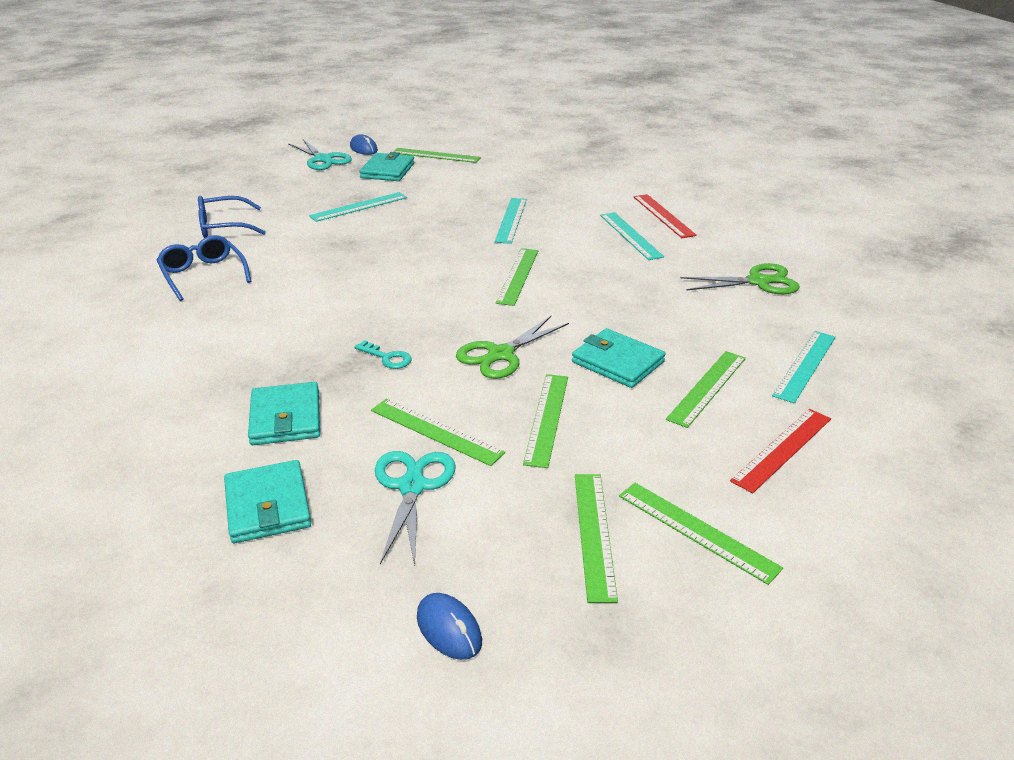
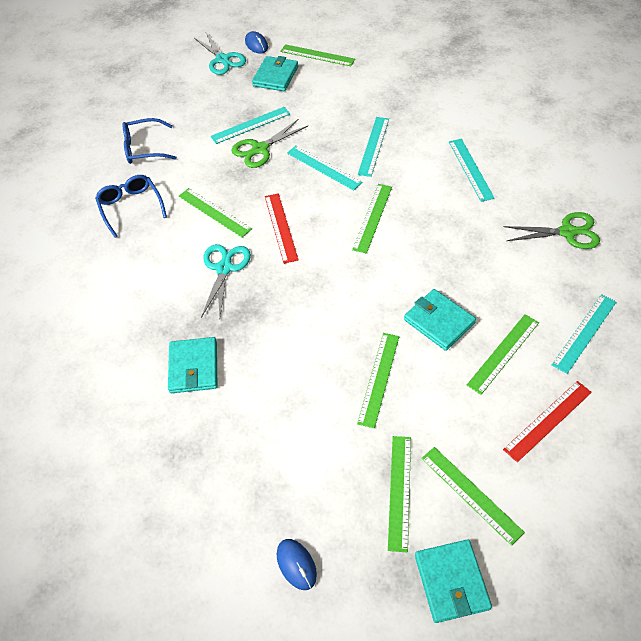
camera: 10 degrees right, 20 degrees up
turquoise wallet [224,460,311,543] -> turquoise wallet moved to [415,539,492,623]
turquoise key [354,340,412,369] -> none
green ruler [371,399,505,466] -> green ruler moved to [179,188,252,238]
turquoise scissors [375,451,456,566] -> turquoise scissors moved to [201,244,251,318]
green scissors [456,316,569,379] -> green scissors moved to [231,119,308,168]
red ruler [633,194,697,238] -> red ruler moved to [265,193,298,264]
none -> turquoise ruler [287,146,362,191]

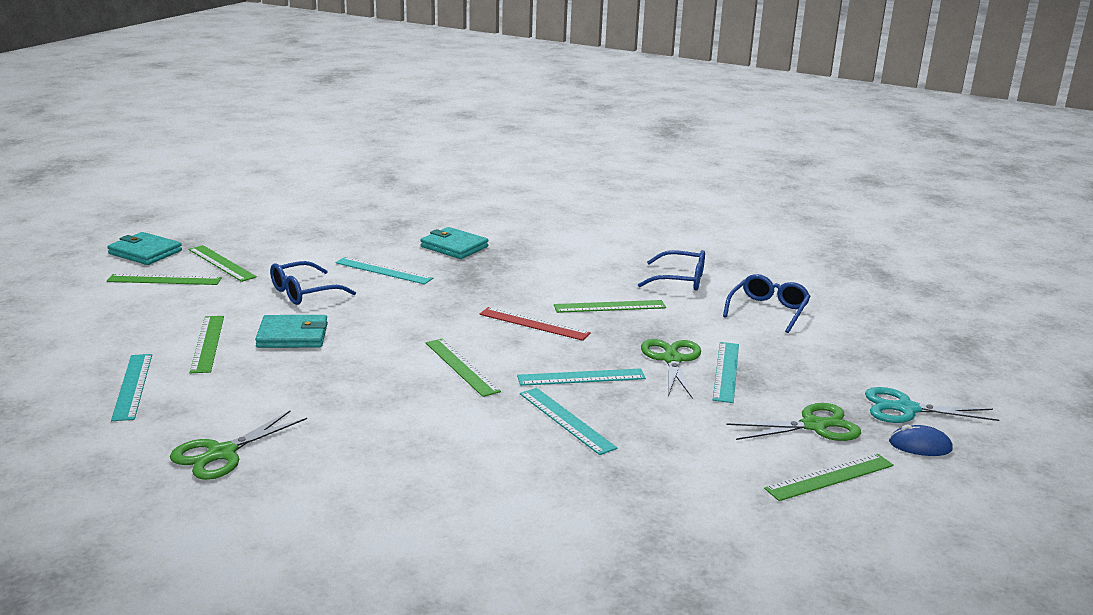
camera: 125 degrees right, 30 degrees down
turquoise scissors [201,244,251,318] -> none
turquoise wallet [252,56,298,91] -> green scissors [726,403,861,441]
blue mouse [277,539,317,590] -> none
green ruler [357,333,399,428] -> blue glasses [270,261,356,305]
turquoise ruler [449,139,495,202] -> turquoise ruler moved to [335,257,433,284]
red ruler [503,381,592,462] -> none

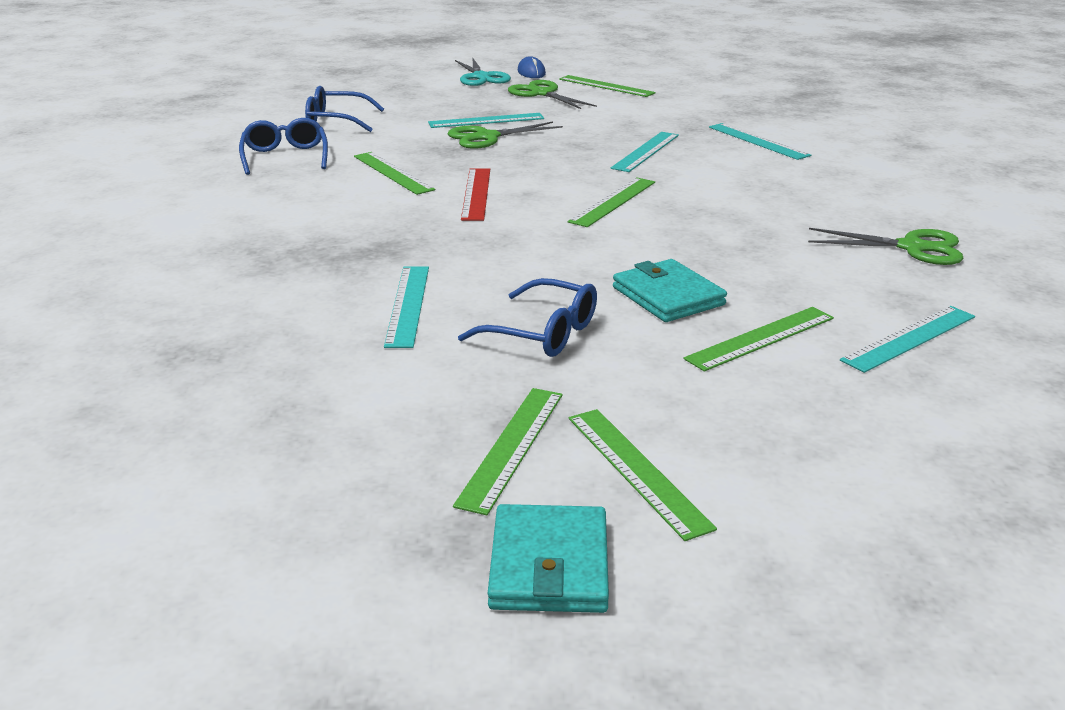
camera: 115 degrees left, 5 degrees up
turquoise wallet [421,227,489,259] -> none
turquoise ruler [517,369,646,386] -> turquoise ruler moved to [709,123,811,160]

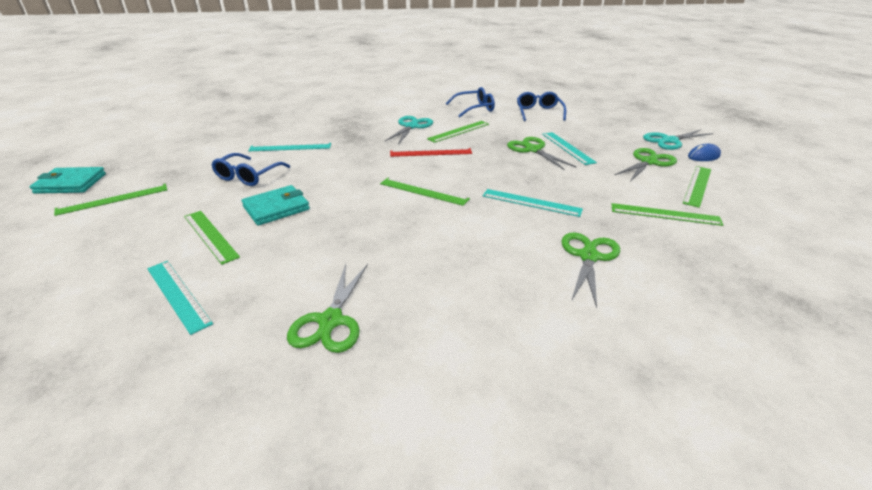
camera: 85 degrees right, 5 degrees up
green ruler [453,388,563,515] -> green ruler moved to [612,203,723,226]
turquoise ruler [709,123,811,160] -> green scissors [561,232,620,308]
none -> turquoise scissors [385,116,433,144]

